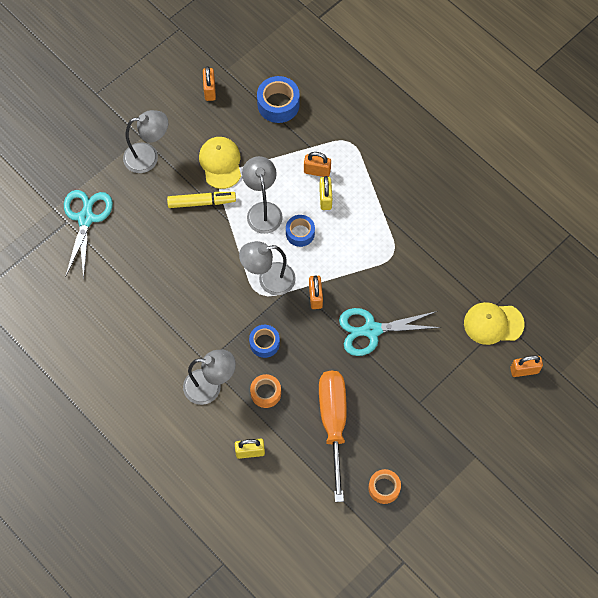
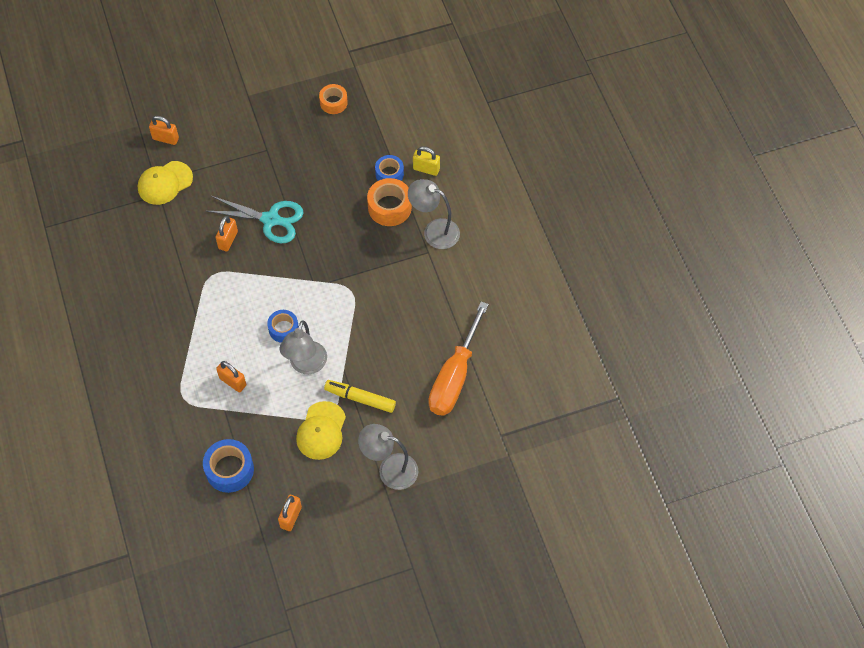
camera: 155 degrees left, 5 degrees down
turquoise scissors [64,190,113,279] -> none
grey lamp [239,241,296,295] -> none
blue tape [249,325,280,358] -> blue tape moved to [375,155,404,181]
orange tape [250,374,281,408] -> orange tape [367,178,412,226], size x1.52
orange padlock [309,275,323,309] -> orange padlock moved to [215,216,238,251]
yellow padlock [319,176,332,210] -> none
orange screwdriver [319,370,347,502] -> orange screwdriver moved to [428,301,489,416]
yellow cap [464,302,525,345] -> yellow cap turned 120 degrees clockwise [138,161,193,205]

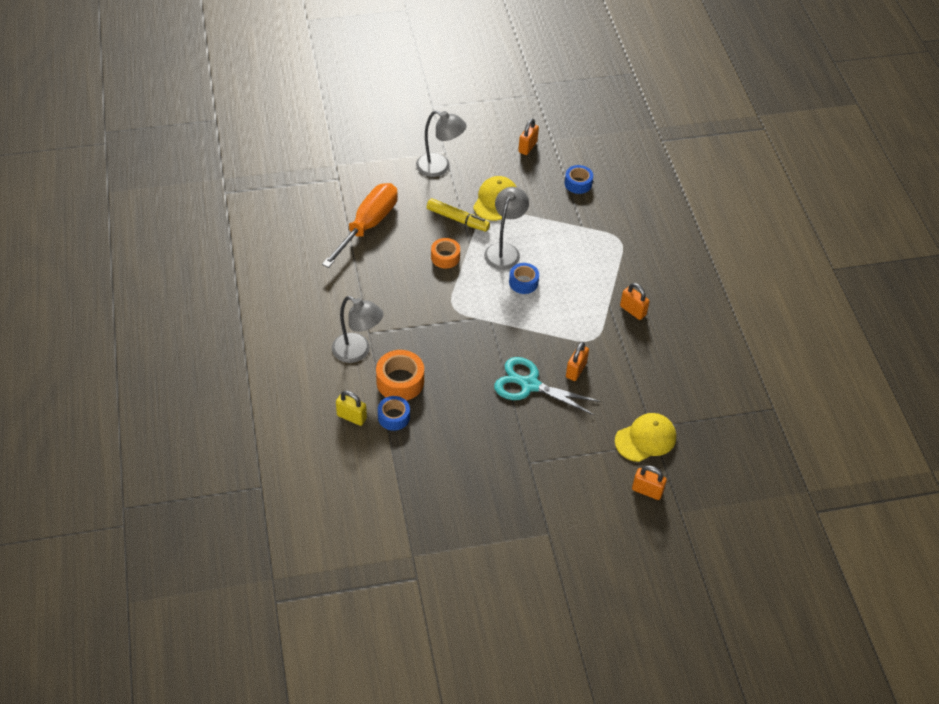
camera: 175 degrees left, 10 degrees down
blue tape [203,439,254,493] -> blue tape [565,165,593,194], size x0.66
orange padlock [216,361,246,392] -> orange padlock moved to [620,283,650,320]
orange tape [319,84,348,114] -> orange tape moved to [431,238,460,269]

